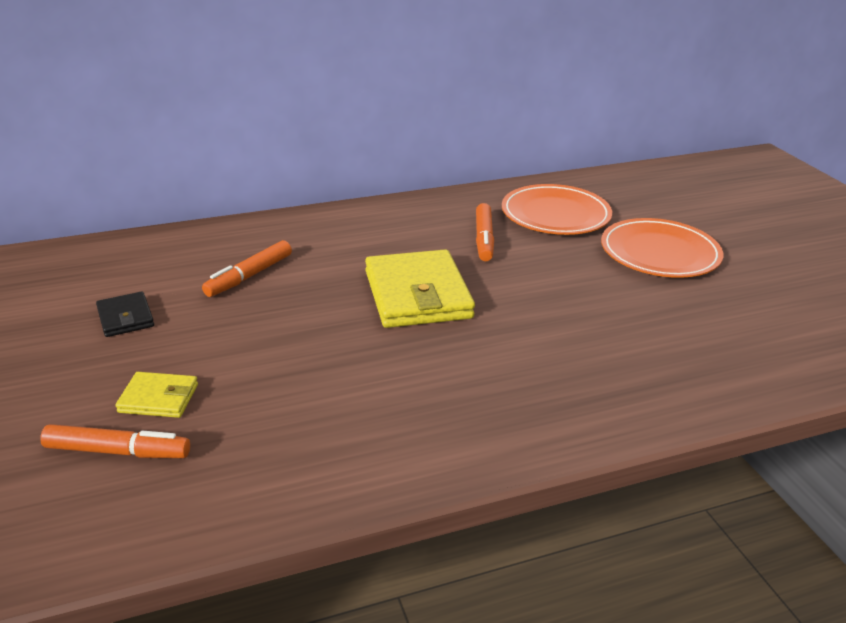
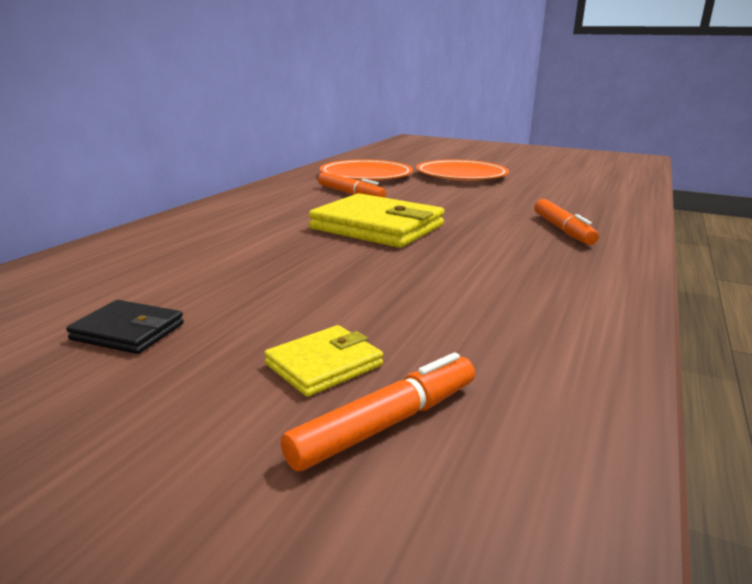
camera: 45 degrees left, 10 degrees down
orange marker [202,240,292,297] -> orange marker moved to [534,199,599,245]

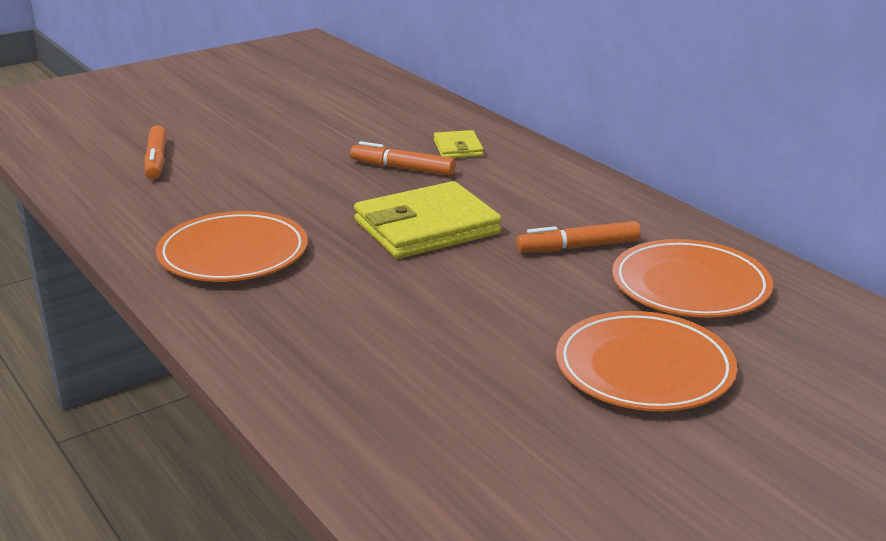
camera: 120 degrees right, 5 degrees up
black wallet [66,300,184,354] -> none
yellow wallet [264,325,383,397] -> yellow wallet moved to [434,130,484,158]
orange marker [534,199,599,245] -> orange marker moved to [350,141,456,176]
none -> orange plate [156,211,308,282]

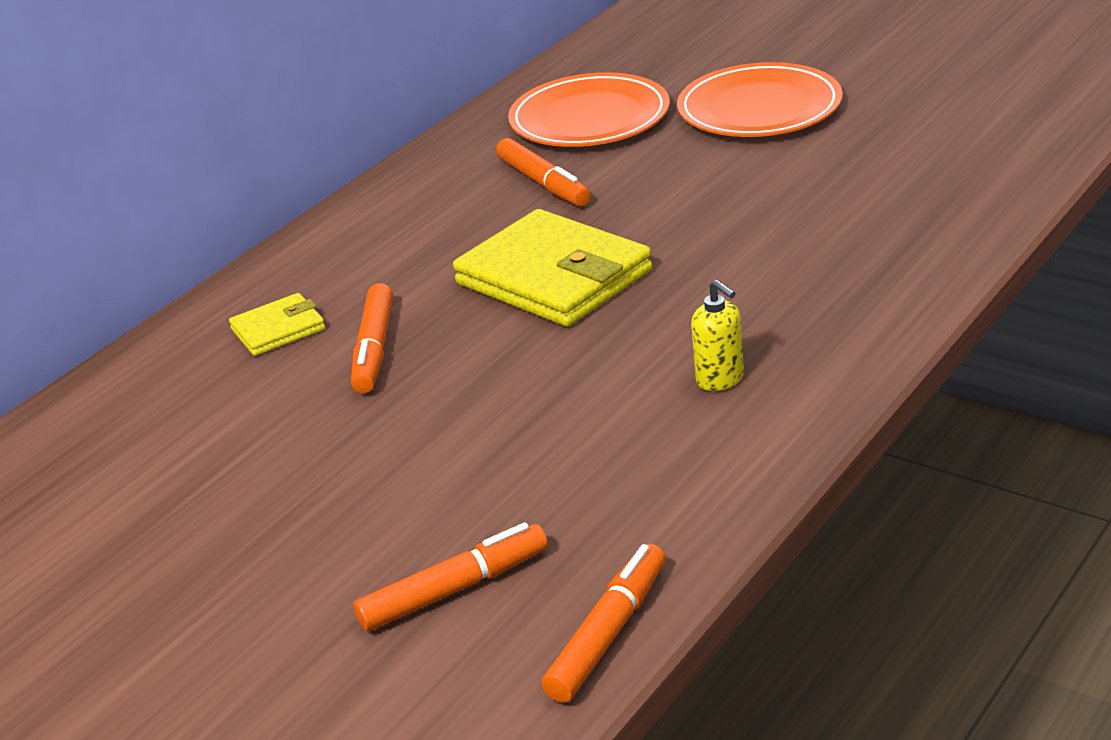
camera: 105 degrees left, 5 degrees up
orange plate [156,211,308,282] -> yellow soap dispenser [691,280,744,391]
none -> orange marker [542,544,665,703]

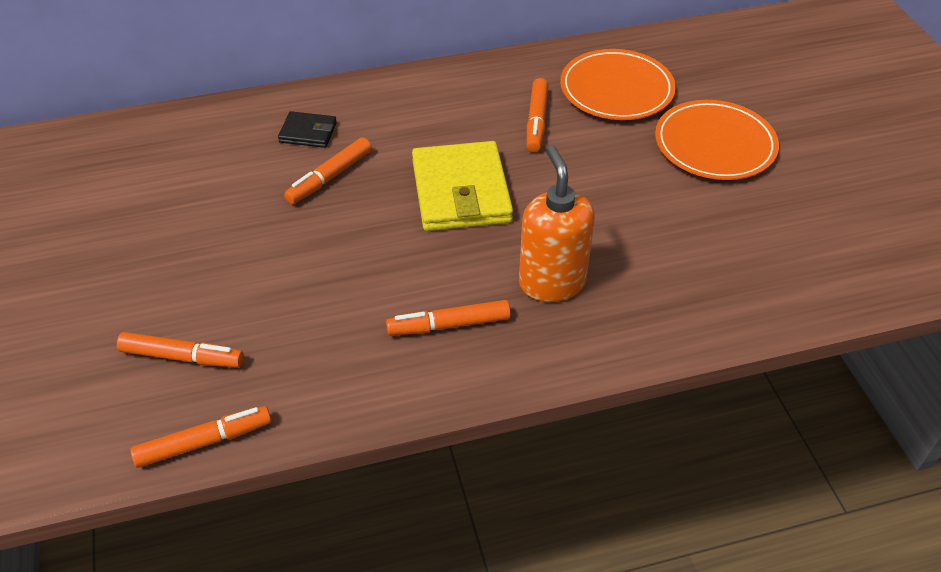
camera: 35 degrees right, 15 degrees up
yellow wallet [229,293,325,356] -> black wallet [278,111,337,148]
yellow soap dispenser [691,280,744,391] -> orange marker [386,300,511,336]
none -> orange soap dispenser [519,146,595,302]

